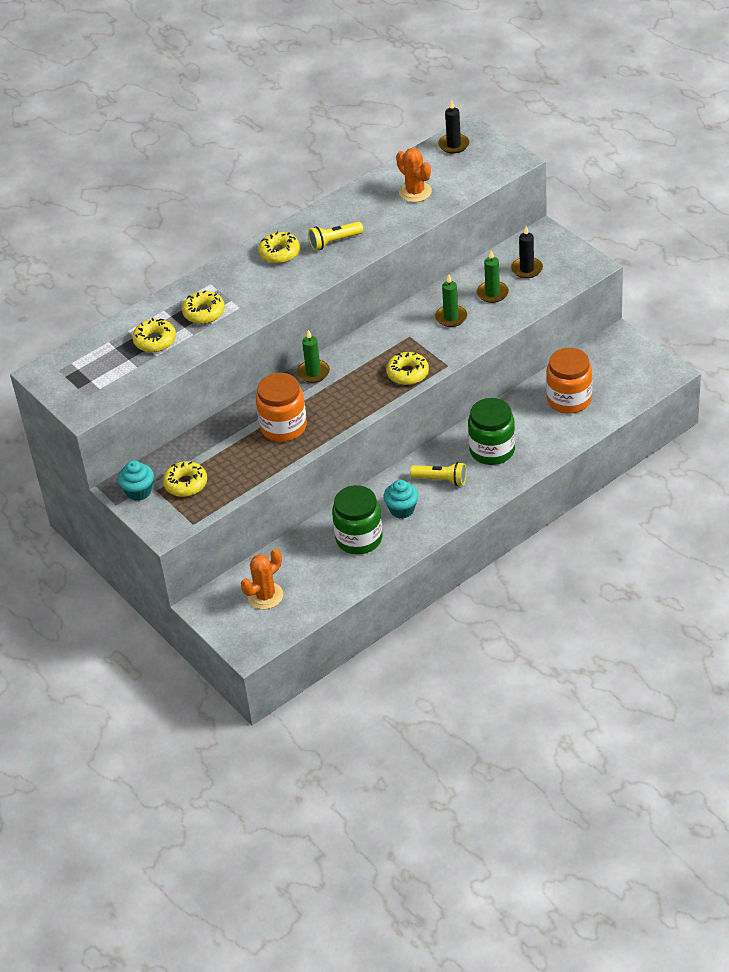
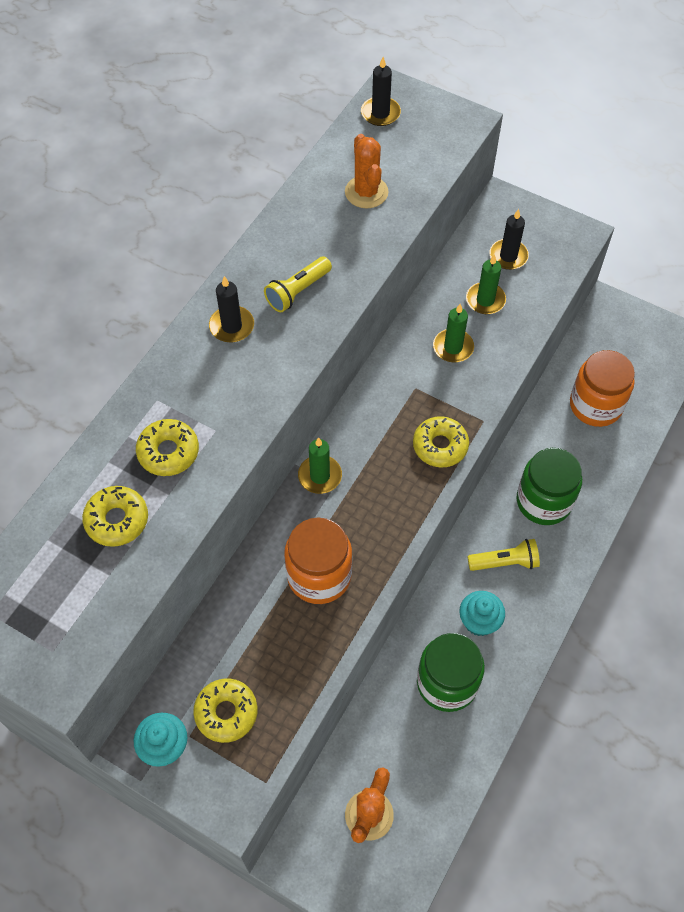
camera: 25 degrees left, 15 degrees up
yellow donut [258,232,300,264] -> black candle [209,276,254,343]
orange cactus [396,148,432,202] -> orange cactus turned 45 degrees clockwise [345,134,389,208]

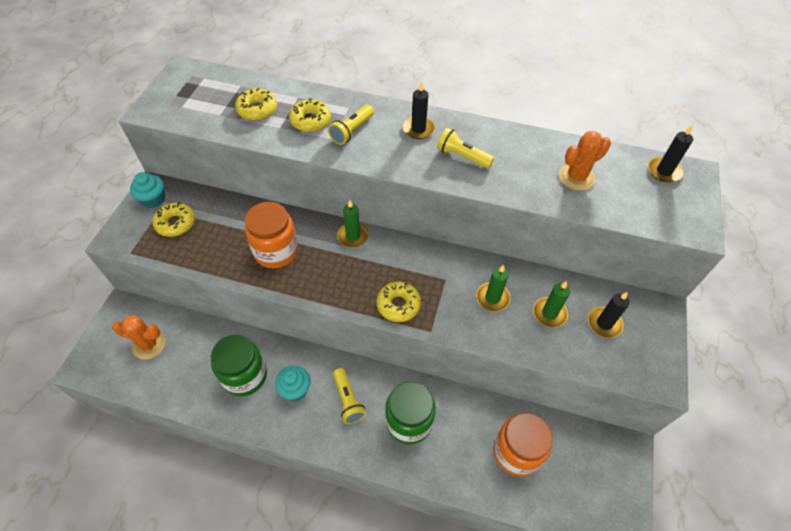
camera: 75 degrees right, 5 degrees down
none -> yellow flashlight [328,105,374,145]

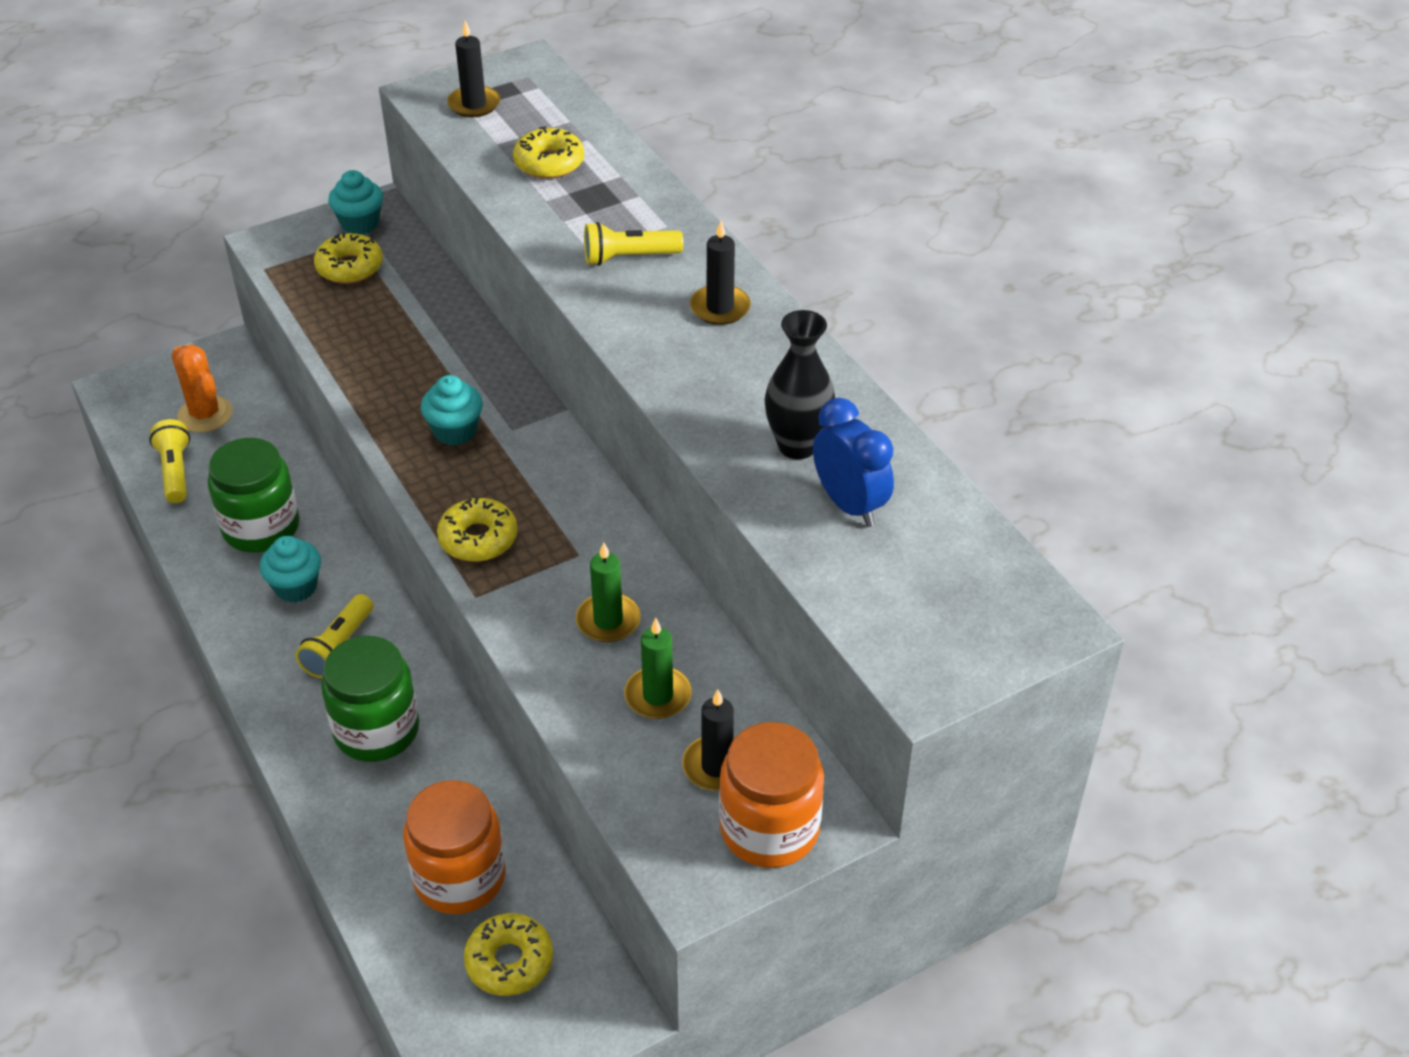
camera: 45 degrees right, 10 degrees down
orange jar [245,202,298,268] -> orange jar moved to [719,722,824,868]
yellow donut [289,99,331,132] -> yellow donut moved to [464,913,553,996]
green candle [337,200,369,247] -> none
yellow flashlight [437,128,494,168] -> yellow flashlight moved to [149,419,190,503]
orange cactus [559,131,611,191] -> blue clock [813,398,894,527]
black candle [648,125,693,182] -> black candle moved to [447,21,500,117]
none -> turquoise cupcake [421,375,483,446]
none -> black vase [765,310,835,459]

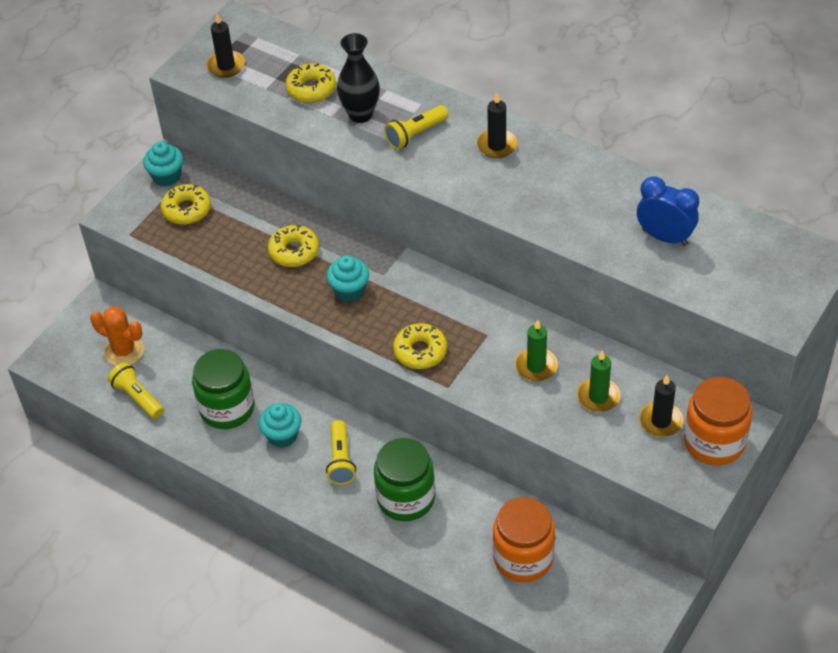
camera: 25 degrees left, 5 degrees up
yellow donut [464,913,553,996] -> yellow donut moved to [268,225,319,267]
black vase [765,310,835,459] -> black vase moved to [337,33,380,123]

